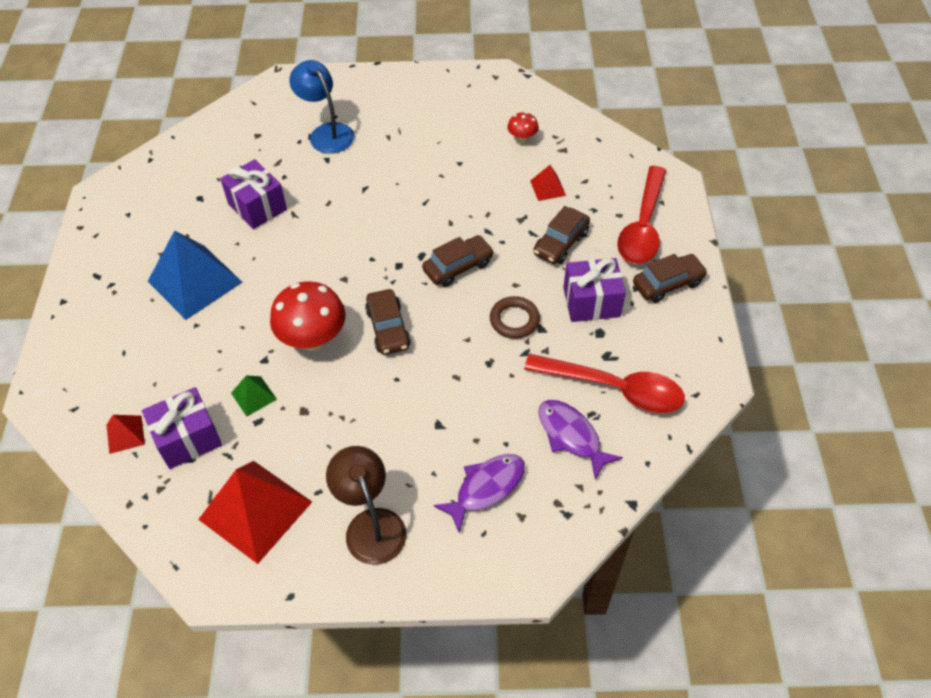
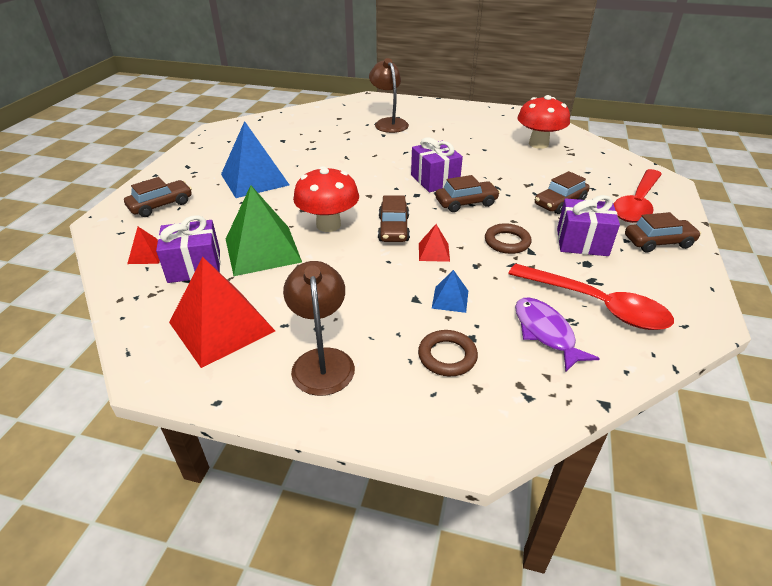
camera: 15 degrees right, 15 degrees down
purple gift [220,159,287,229] -> purple gift moved to [411,137,463,192]
green pyramid [231,376,277,416] -> green pyramid [226,185,302,276], size x2.18
blue lamp [289,60,355,154] -> brown lamp [369,58,409,133]
purple fish [433,454,525,532] -> brown ring [418,330,478,376]
red mushroom [507,112,539,143] -> red mushroom [517,95,570,149], size x2.00
red pyramid [530,165,566,201] -> red pyramid moved to [419,224,450,262]
none -> brown car [124,177,192,217]
none -> blue pyramid [432,270,468,313]

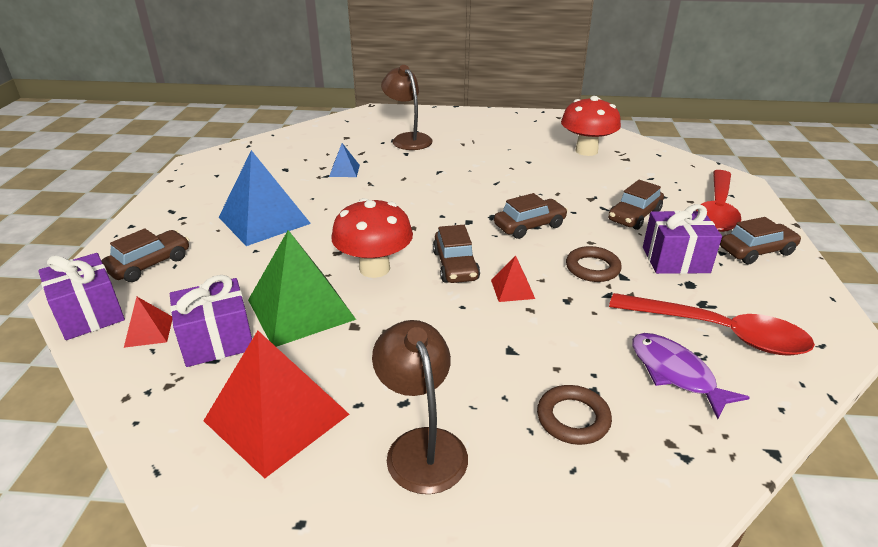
camera: 10 degrees left, 5 degrees down
purple gift [411,137,463,192] -> purple gift moved to [38,253,125,340]
blue pyramid [432,270,468,313] -> blue pyramid moved to [329,143,360,177]

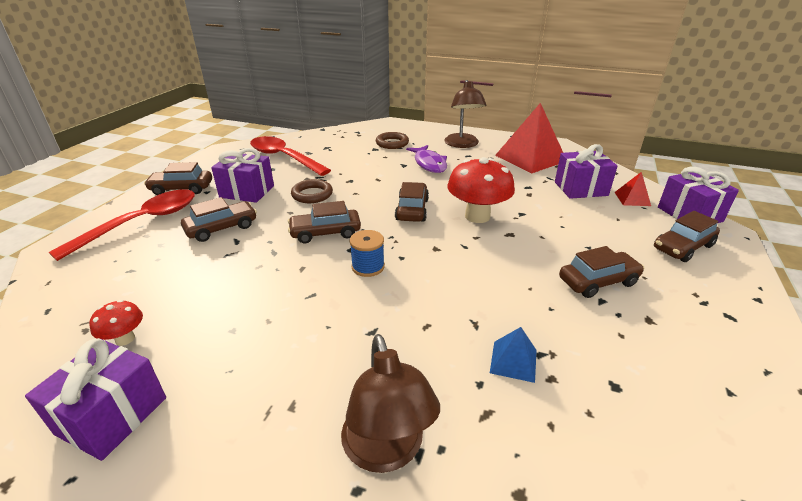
camera: 165 degrees left, 0 degrees up
blue pyramid [219,150,311,246] -> brown car [559,246,644,298]
green pyramid [248,230,356,347] -> none
red pyramid [491,255,535,302] -> none
red mushroom [561,96,621,156] -> red mushroom [89,300,143,346], size x0.50
purple fish [632,333,750,419] -> purple fish moved to [406,145,447,173]
none -> purple gift [25,338,166,461]
none -> blue spool [349,230,385,277]

